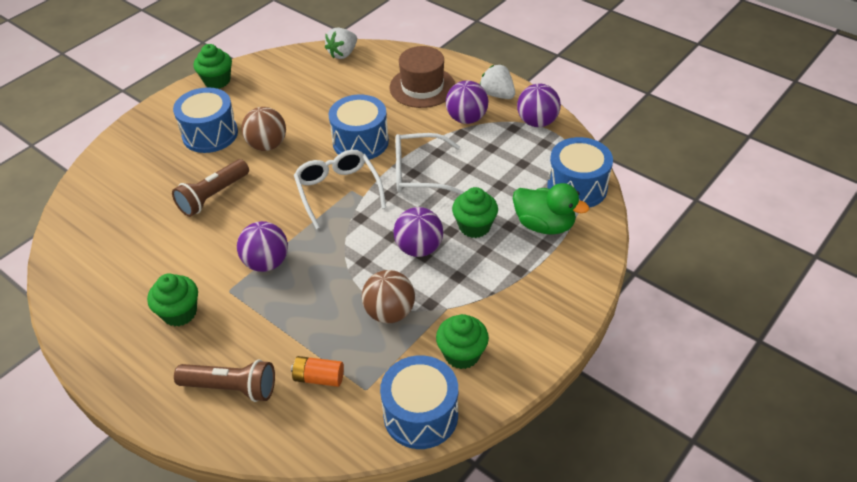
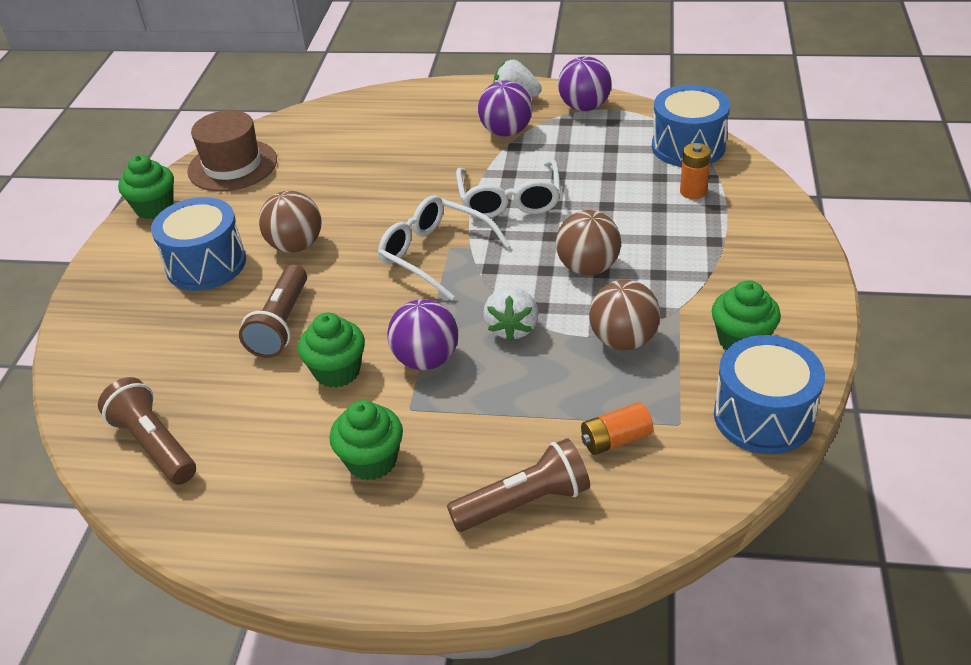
camera: 30 degrees left, 5 degrees down
white strawberry [325,27,357,59] -> white strawberry moved to [483,286,539,342]
blue drum [329,95,389,160] -> none
brown hat [389,46,455,108] -> brown hat moved to [187,110,277,191]
purple ball [393,207,443,257] -> brown ball [556,210,621,275]
white glasses [395,133,464,195] -> white glasses turned 60 degrees counterclockwise [456,159,561,218]
green cupcake [452,187,498,238] -> green cupcake moved to [298,312,365,388]
green duck [513,183,589,235] -> orange battery [680,143,711,199]
none -> brown flashlight [98,377,196,485]

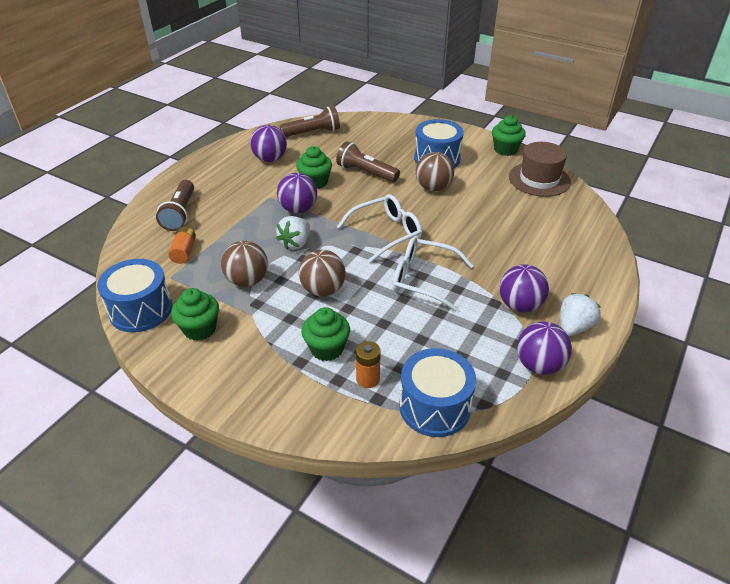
camera: 110 degrees right, 0 degrees up
green cupcake [329,400,403,480] -> green cupcake moved to [301,307,350,361]
white strawberry [483,286,539,342] -> white strawberry turned 90 degrees counterclockwise [276,216,310,250]
none -> purple ball [250,125,287,162]

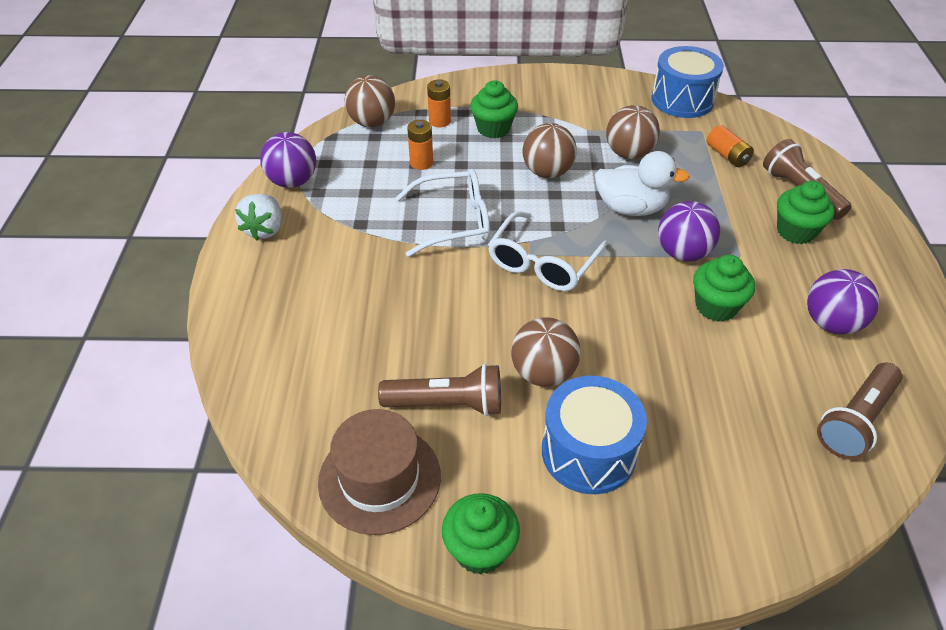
camera: 150 degrees right, 5 degrees up
green cupcake [171,288,219,341] -> green cupcake moved to [777,181,835,244]
white strawberry [276,216,310,250] -> white duck [595,151,690,216]
brown flashlight [336,141,400,182] -> brown flashlight moved to [378,364,501,416]
blue drum [399,348,476,437] -> brown ball [345,75,395,127]
purple ball [499,264,549,313] -> none
none -> orange battery [407,120,433,170]

